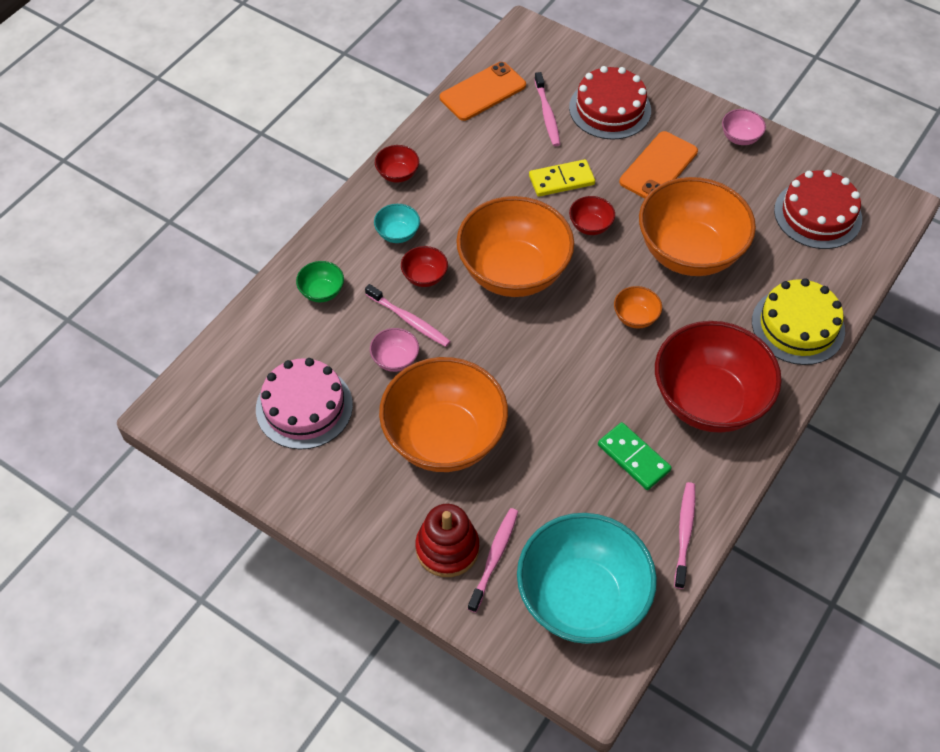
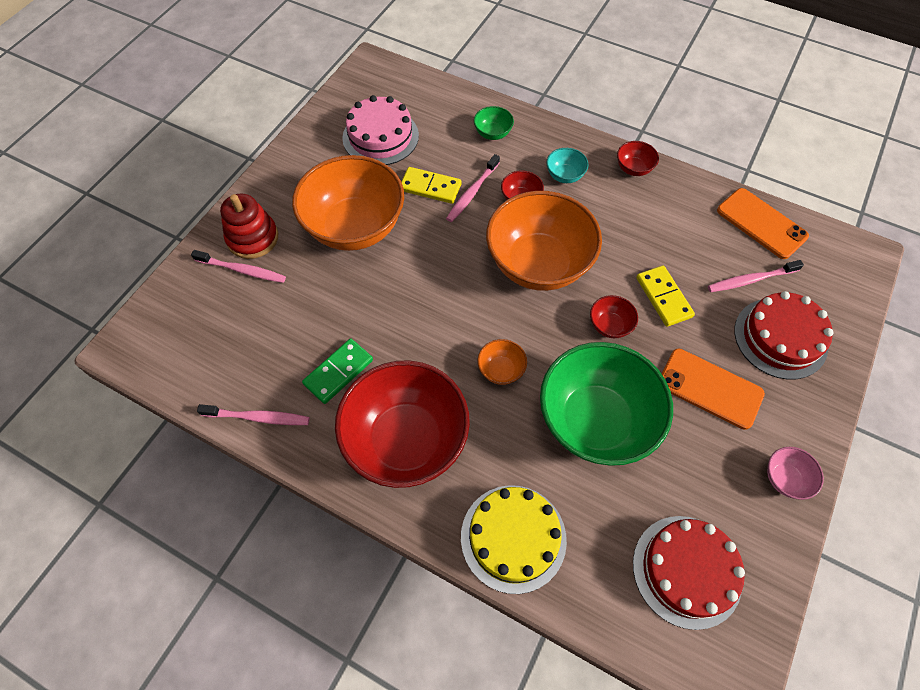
camera: 85 degrees right, 5 degrees up
pink bowl [370,328,419,372] -> yellow domino [401,167,462,204]
turquoise bowl [517,513,657,644] -> none
orange bowl [639,177,756,276] -> green bowl [540,342,673,466]

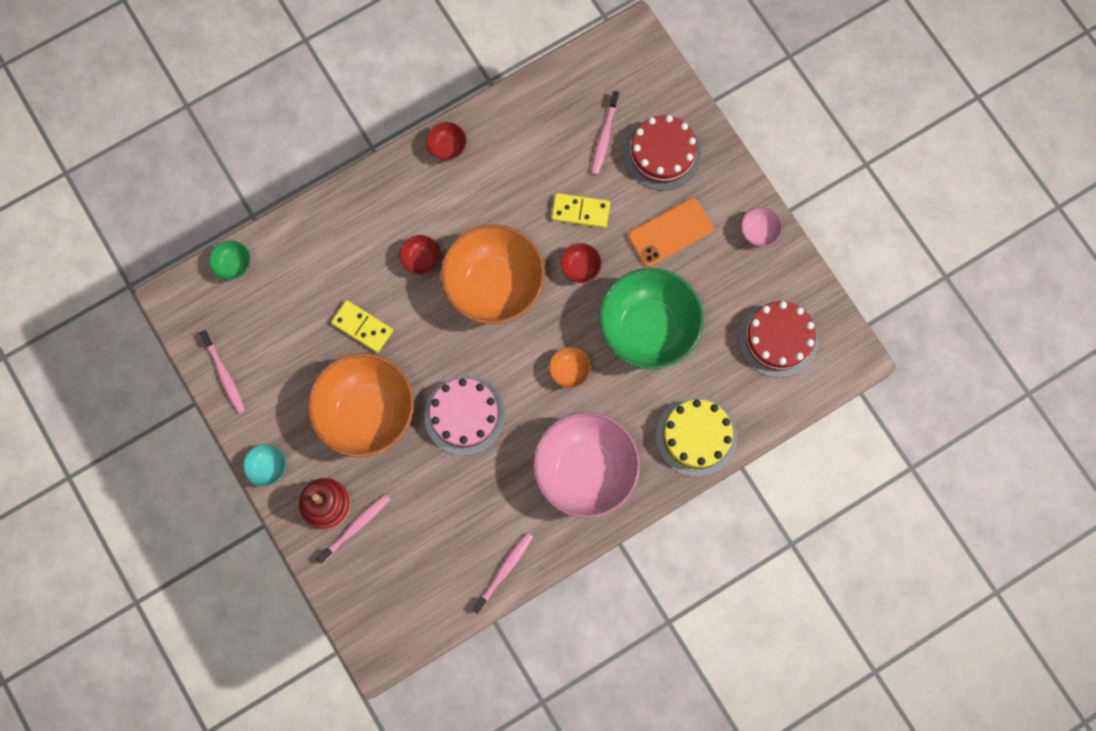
camera: 60 degrees left, 15 degrees up
green domino [302,339,373,404] -> none
red bowl [335,360,470,488] -> pink bowl [533,412,640,518]
pink cake [342,95,419,165] -> pink cake moved to [424,376,505,456]
yellow domino [401,167,462,204] -> yellow domino turned 75 degrees clockwise [331,300,393,353]
pink toothbrush [446,154,500,222] -> pink toothbrush moved to [199,330,245,413]
green bowl [474,106,514,140] -> green bowl moved to [209,240,250,280]
turquoise bowl [546,148,589,183] -> turquoise bowl moved to [243,444,286,487]
orange phone [717,188,809,259] -> none

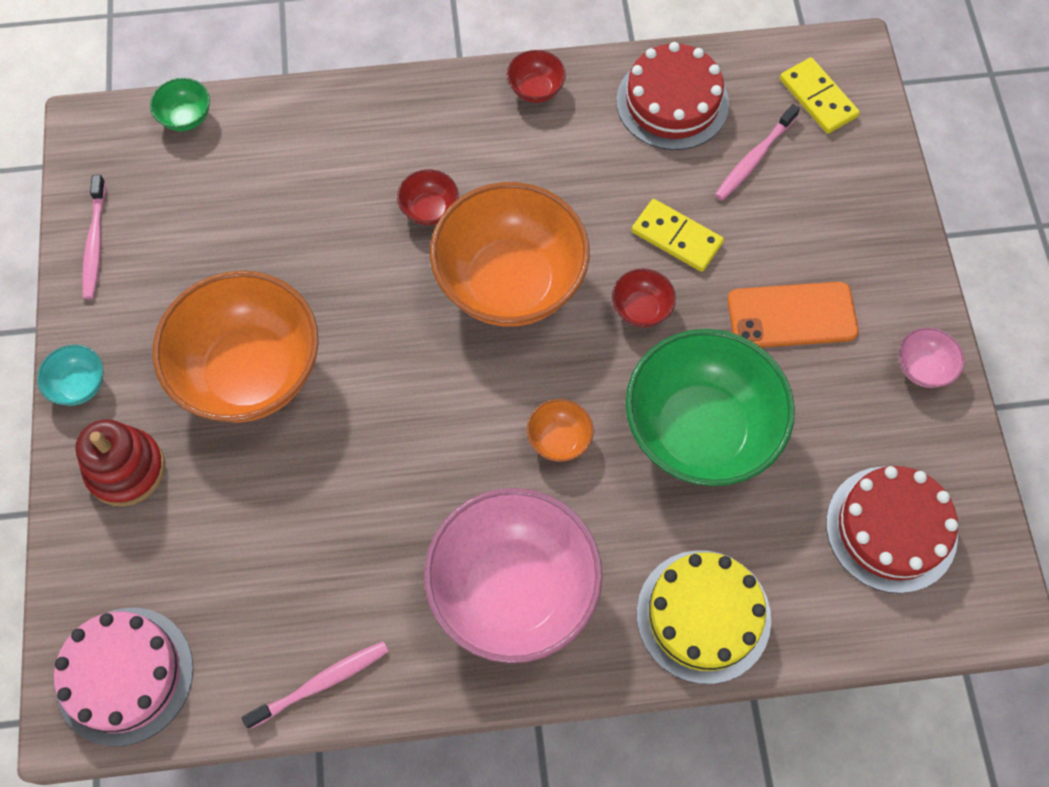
camera: 25 degrees right, 10 degrees down
pink toothbrush [316,494,390,564] -> none
yellow domino [331,300,393,353] -> yellow domino moved to [780,57,860,134]
pink cake [424,376,505,456] -> pink cake moved to [54,608,193,746]
red cake [624,115,701,191] -> red cake moved to [616,42,729,150]

